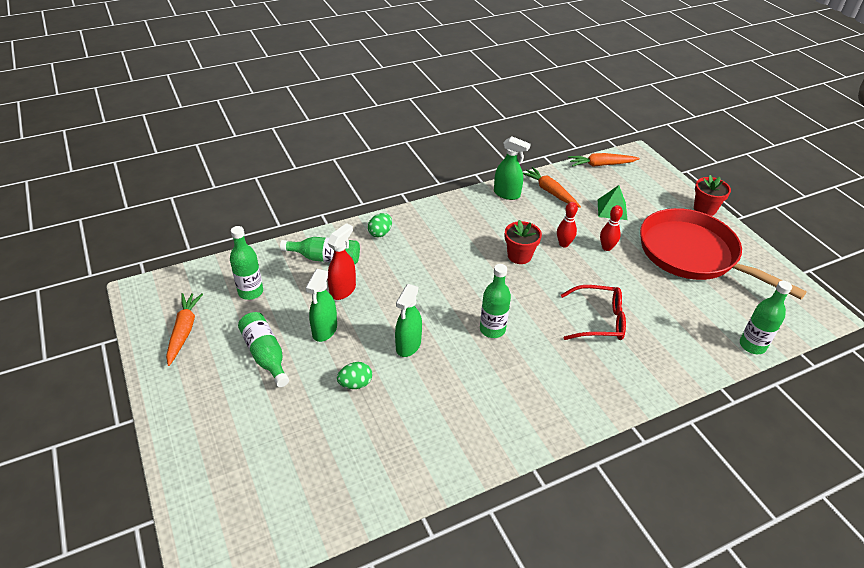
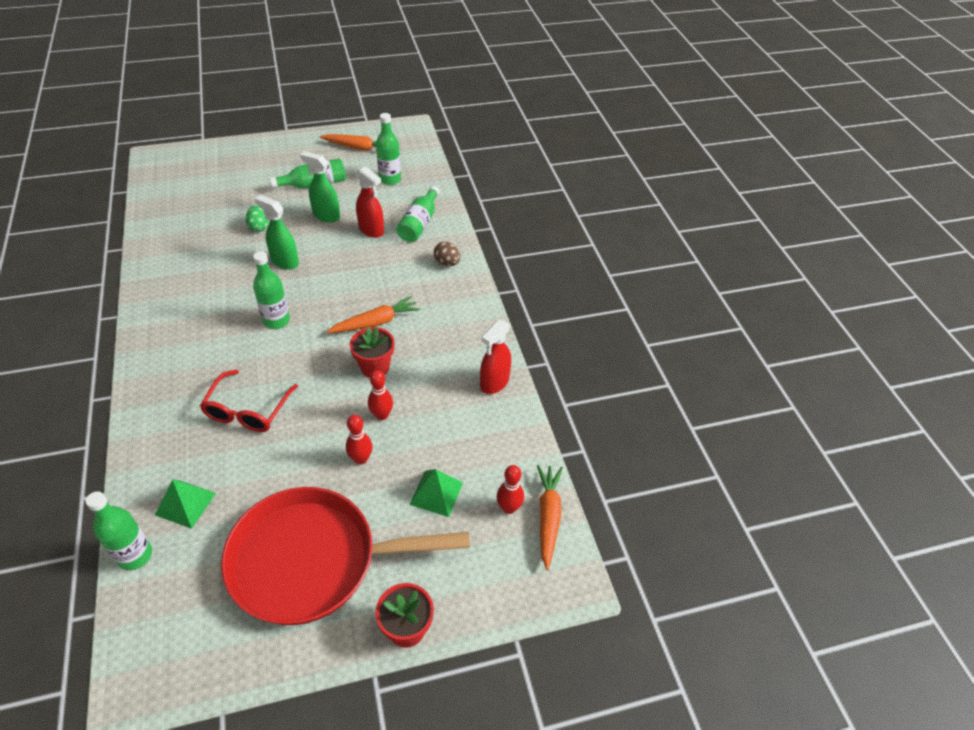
camera: 100 degrees right, 5 degrees up
green egg [368,213,392,238] -> brown egg [434,242,461,266]
green spray bottle [494,136,531,200] -> red spray bottle [480,319,511,394]
orange carrot [523,167,581,208] -> orange carrot moved to [327,296,420,333]
red pan [640,208,807,299] -> red pan turned 150 degrees counterclockwise [221,487,470,625]
none -> green pyramid [155,480,216,529]
none -> red bowling pin [497,465,524,514]

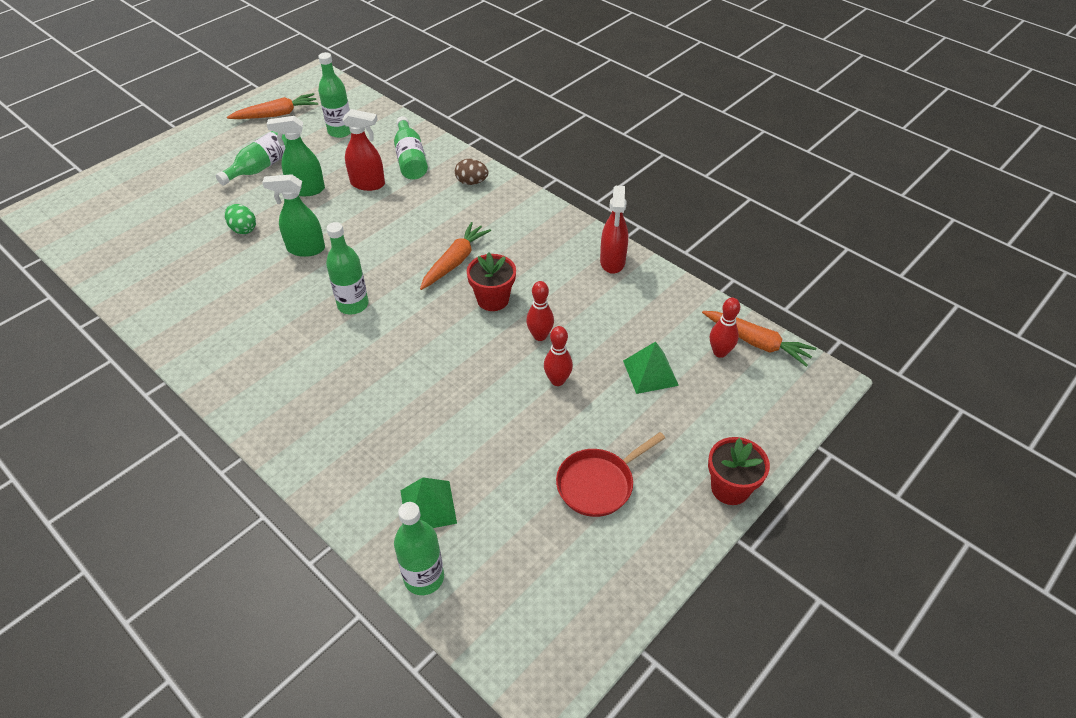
camera: 30 degrees left, 0 degrees up
red glasses [200,370,298,432] -> none
red pan [221,487,470,625] -> red pan [556,432,665,517], size x0.48
orange carrot [537,465,563,570] -> orange carrot turned 150 degrees clockwise [702,311,816,367]

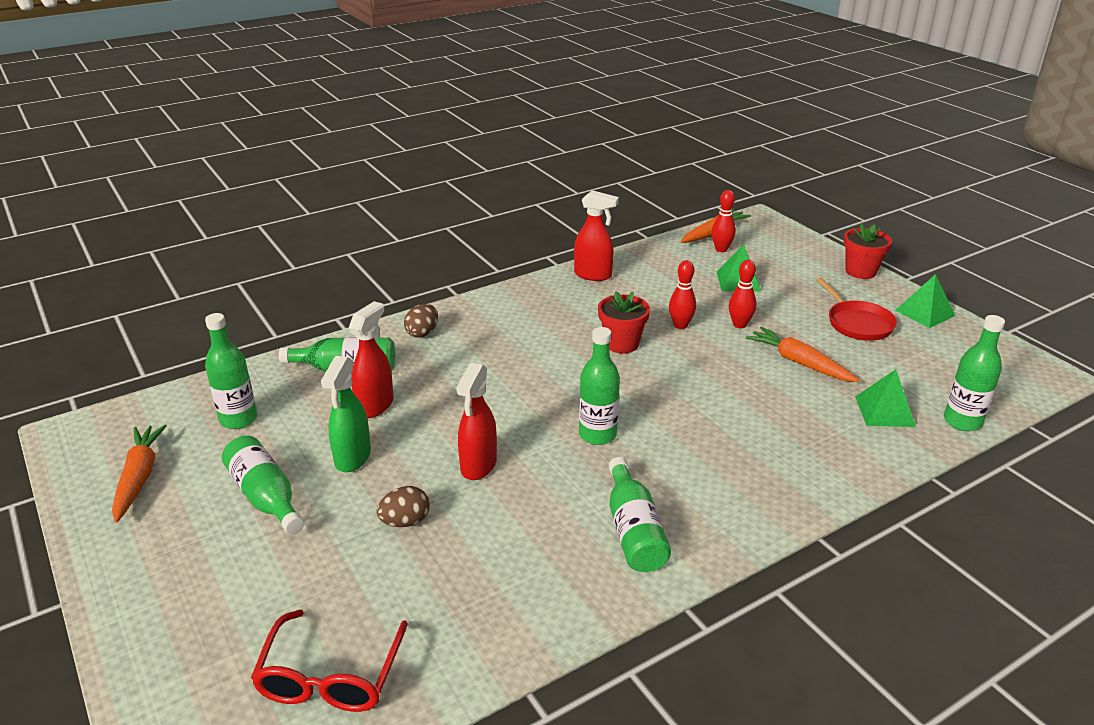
camera: 75 degrees left, 15 degrees down
green egg [225,204,256,234] -> brown egg [376,486,430,527]
green spray bottle [262,174,325,257] -> red spray bottle [457,363,497,480]
orange carrot [420,222,491,290] -> orange carrot moved to [746,327,859,382]
none -> red glasses [251,609,408,712]
none -> green bottle [609,457,671,572]
none -> green pyramid [895,274,955,328]

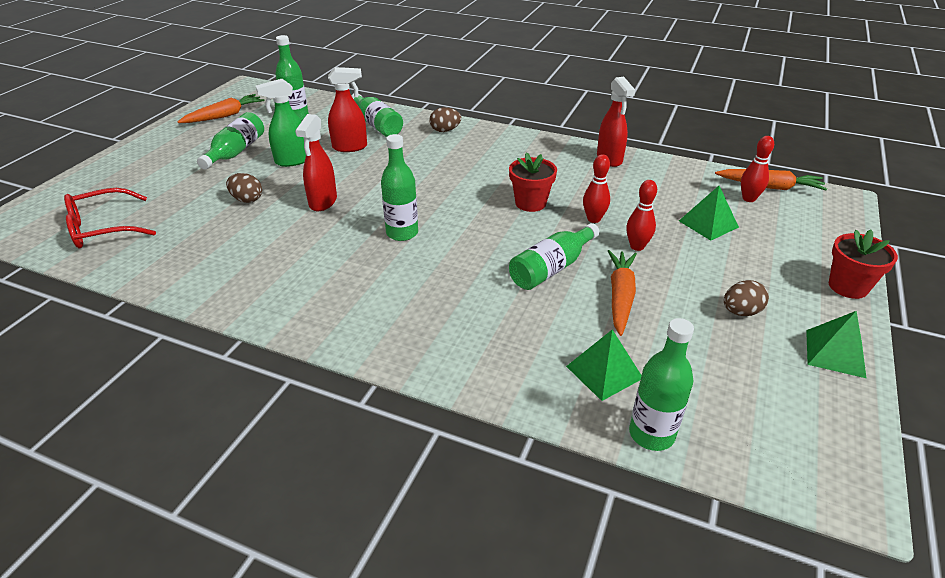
camera: 55 degrees right, 5 degrees up
red spray bottle [457,363,497,480] -> red spray bottle turned 60 degrees counterclockwise [295,114,337,211]
green bottle [609,457,671,572] -> green bottle moved to [509,223,599,290]
red pan [816,277,897,341] -> brown egg [724,280,769,316]

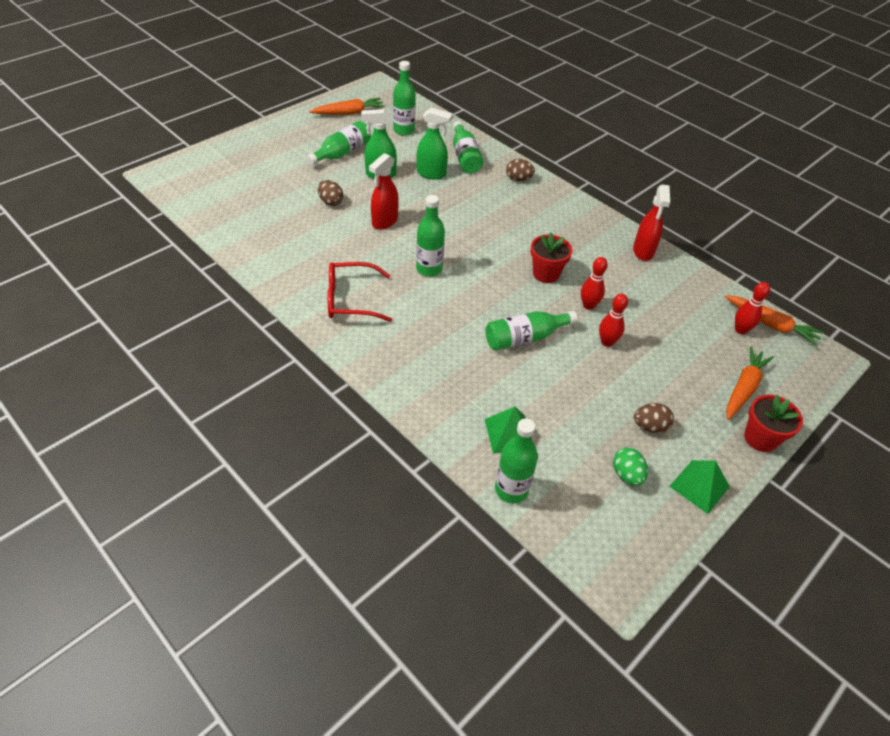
camera: 20 degrees right, 10 degrees up
red glasses [64,188,156,248] -> red glasses moved to [328,262,392,322]
red spray bottle [328,67,367,152] -> green spray bottle [417,107,452,180]
orange carrot [608,250,637,336] -> orange carrot moved to [726,347,774,420]
green pyramid [679,186,739,241] -> none
none -> green egg [613,448,648,486]

